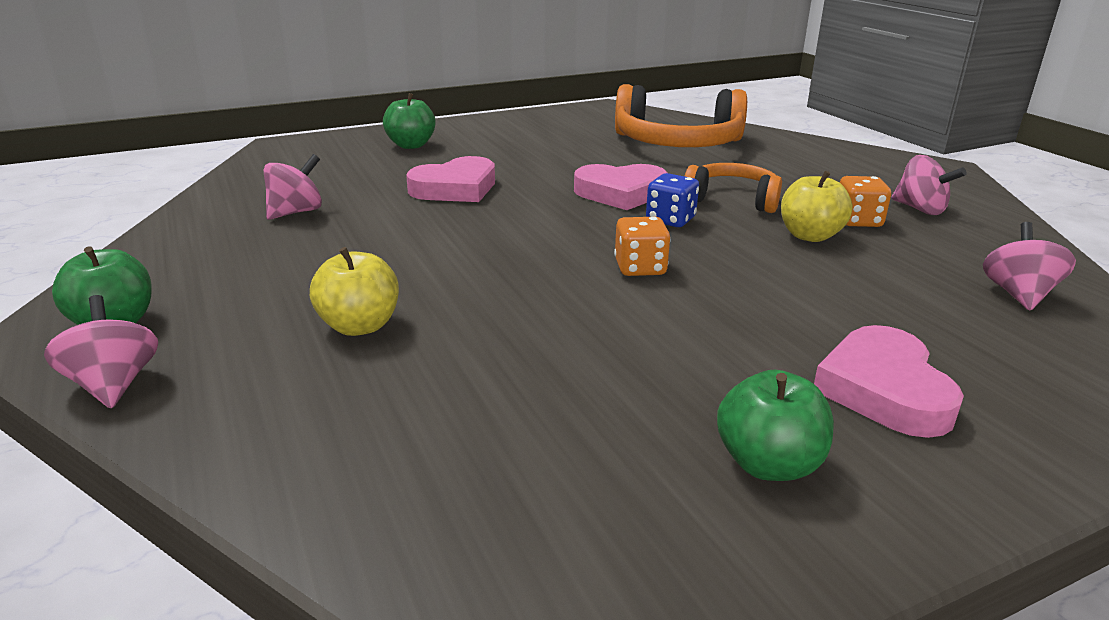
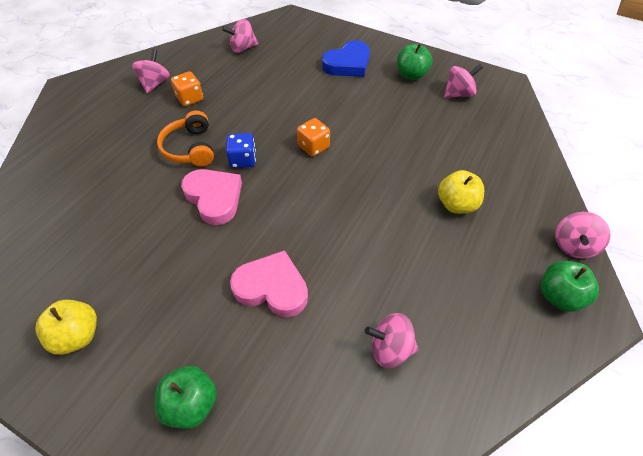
camera: 125 degrees left, 25 degrees up
orange headphones [615,84,747,147] -> none
yellow apple [781,171,853,242] -> yellow apple moved to [35,300,97,355]
pink heart [814,325,964,438] -> blue heart [322,41,370,77]
none -> pink spinning top [444,64,483,98]

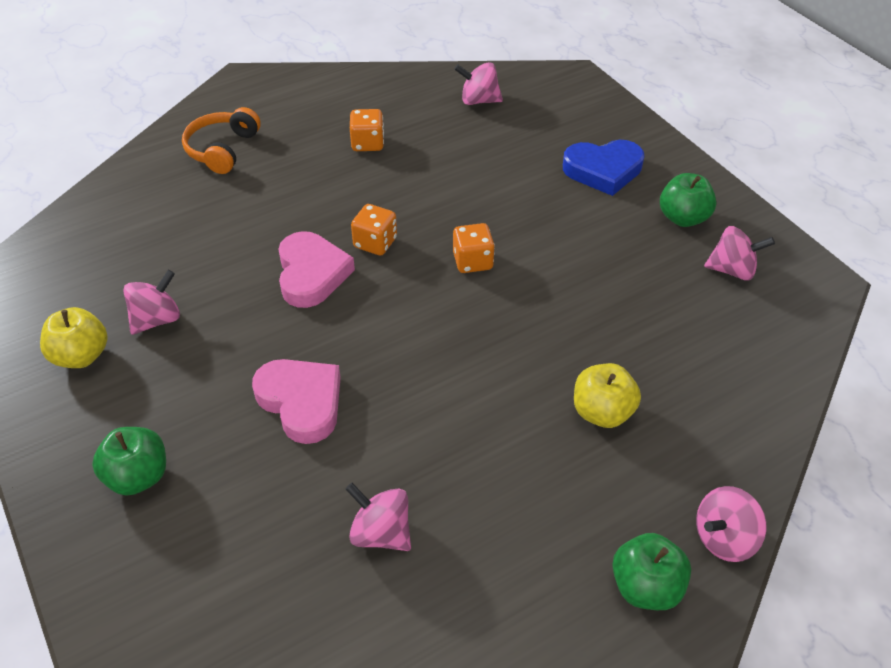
camera: 30 degrees right, 5 degrees down
pink spinning top [132,49,170,93] -> pink spinning top moved to [123,270,180,335]
orange headphones [157,110,214,167] -> orange headphones moved to [182,107,261,174]
blue dice [226,133,256,168] -> orange dice [351,204,397,256]

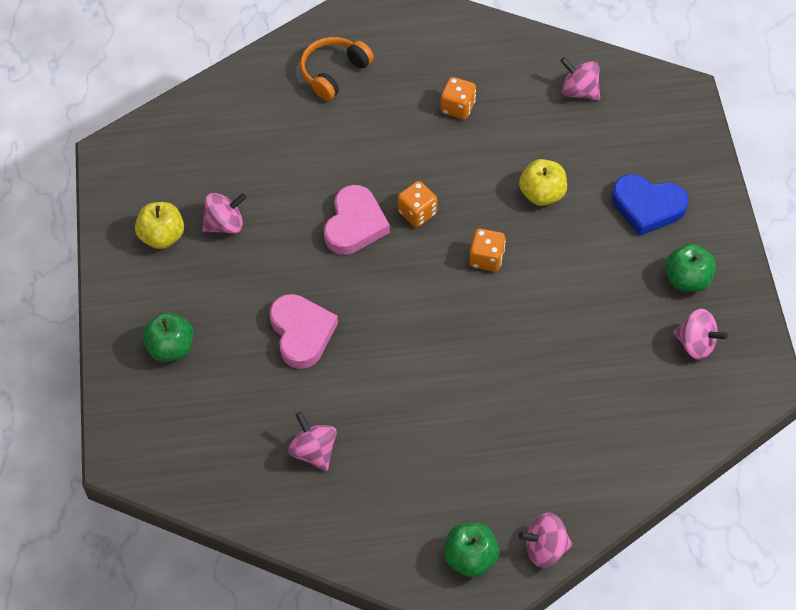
camera: 25 degrees right, 10 degrees up
yellow apple [574,363,641,428] -> yellow apple moved to [519,159,567,206]

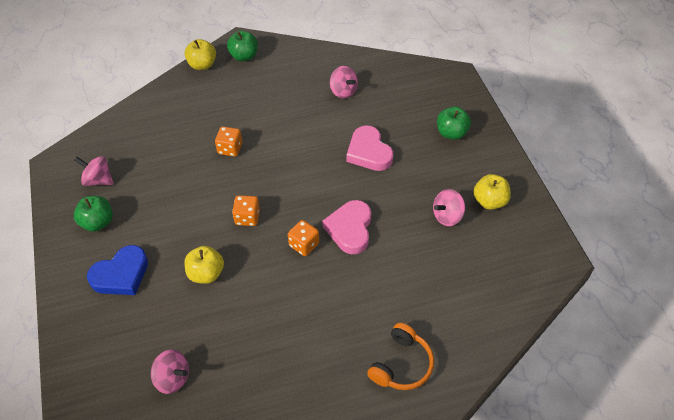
camera: 170 degrees right, 5 degrees down
orange dice [441,77,476,119] -> orange dice moved to [215,126,242,157]
pink spinning top [519,513,573,568] -> yellow apple [184,39,216,70]
blue heart [612,174,688,236] -> blue heart turned 135 degrees clockwise [87,245,148,295]

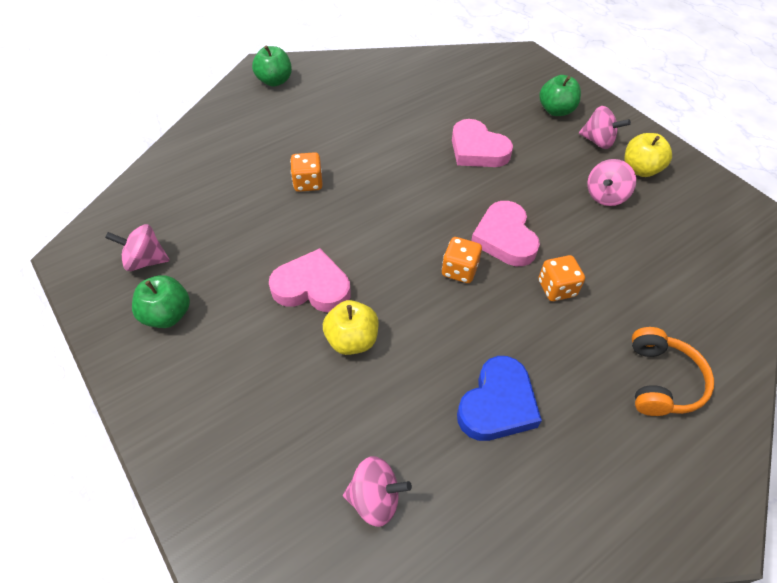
camera: 20 degrees left, 0 degrees up
blue heart [87,245,148,295] -> blue heart moved to [457,356,542,441]
yellow apple [184,39,216,70] -> none
orange dice [232,195,260,226] -> orange dice moved to [538,255,585,301]
pink spinning top [330,66,358,99] -> pink spinning top moved to [579,106,631,149]
none -> pink heart [269,248,351,312]

